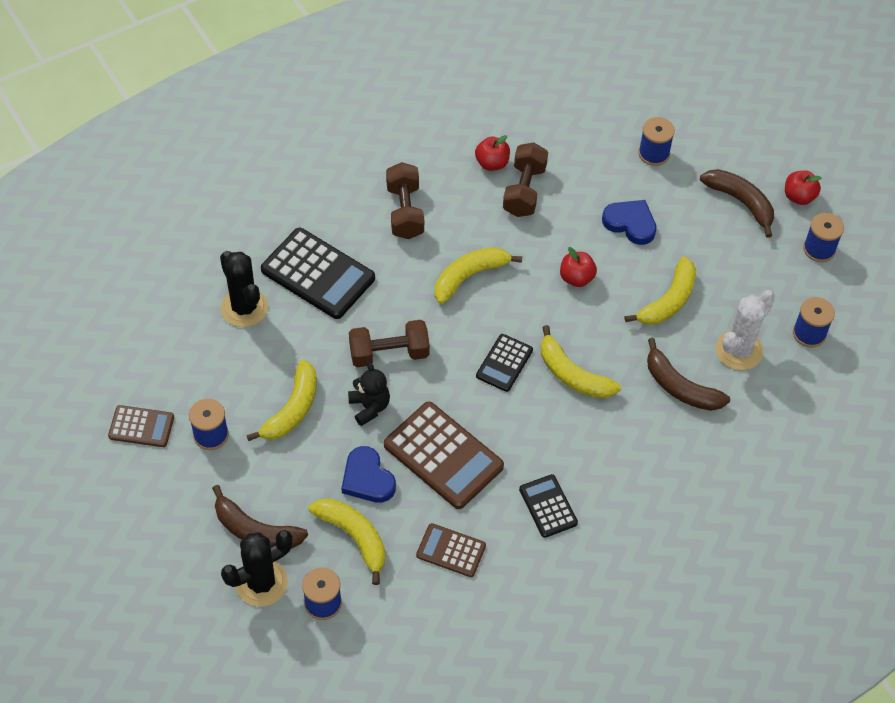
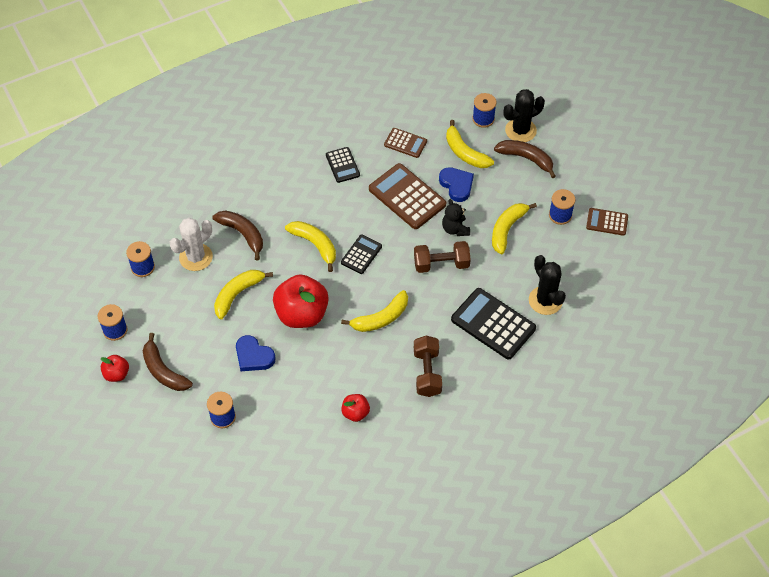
camera: 175 degrees left, 0 degrees up
brown dumbbell [503,142,548,217] -> none
red apple [560,247,597,287] -> red apple [273,274,329,328], size x2.03

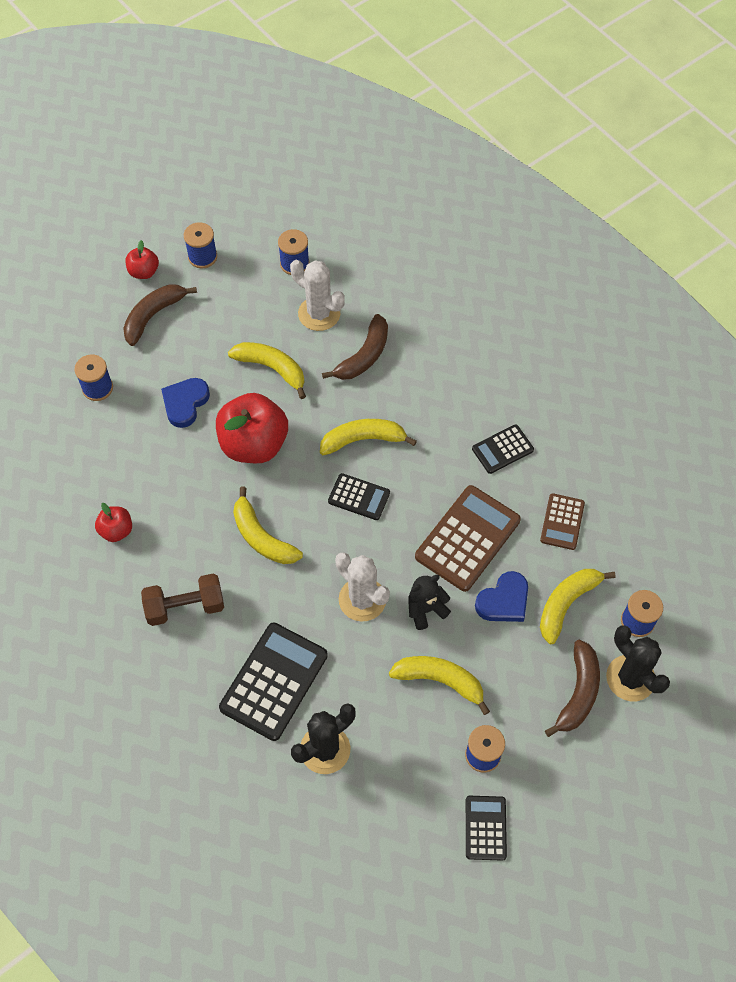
camera: 80 degrees right, 5 degrees up
yellow banana [285,221,336,272] -> yellow banana turned 135 degrees counterclockwise [320,419,417,455]
brown dumbbell [414,241,471,273] -> white cactus [335,552,390,622]
brown calculator [586,208,628,236] -> black calculator [466,796,507,861]

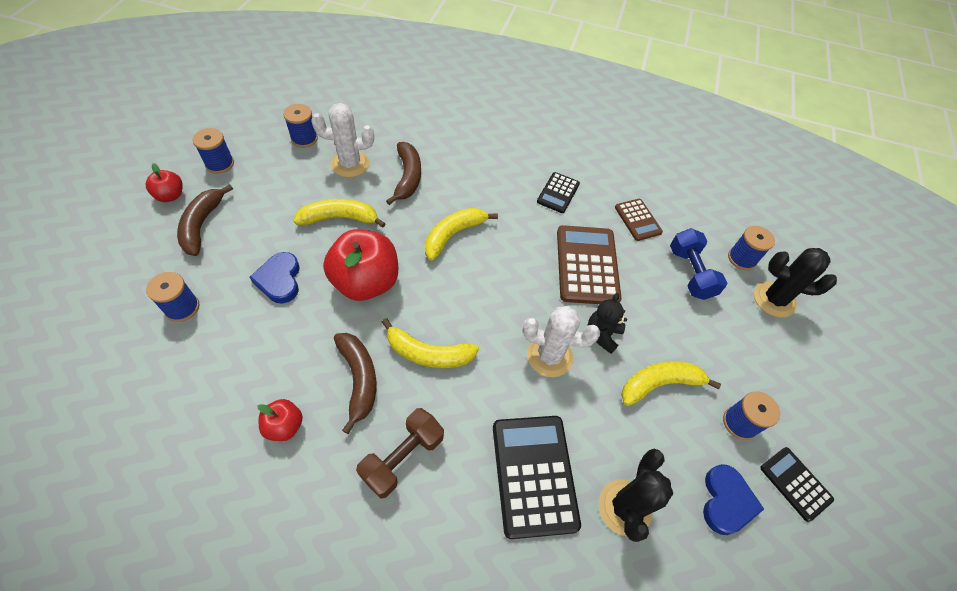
camera: 40 degrees left, 5 degrees down
black calculator [328,473,390,520] -> none
blue heart [475,571,528,622] -> blue heart moved to [703,464,764,535]
yellow banana [540,569,616,644] -> blue dumbbell [670,228,727,300]
brown banana [545,639,600,737] -> brown banana moved to [334,333,376,434]

